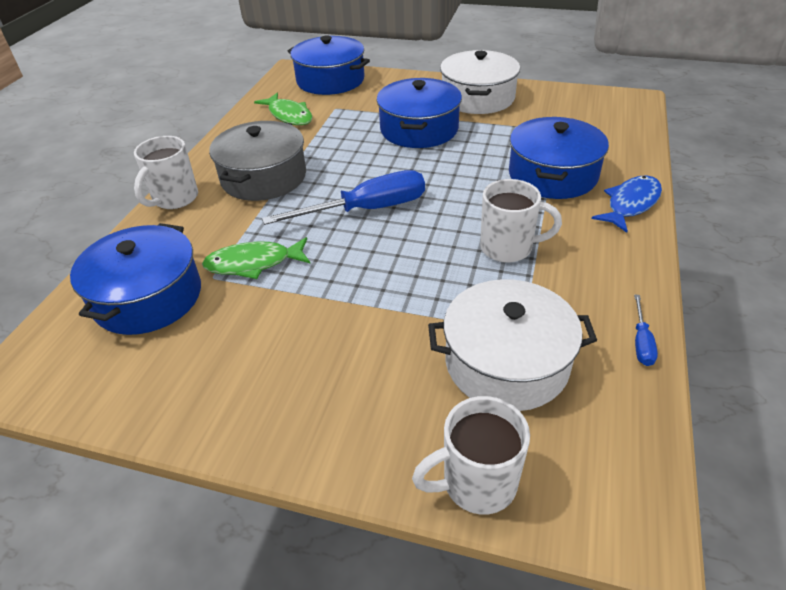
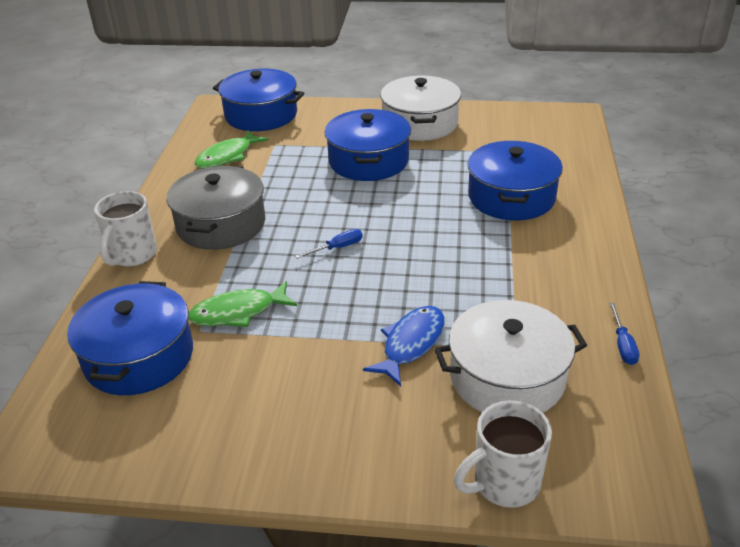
camera: 10 degrees left, 5 degrees down
green fish [254,93,313,125] -> green fish turned 90 degrees clockwise [195,130,268,169]
blue screwdriver [262,170,425,225] -> blue screwdriver [295,229,363,259], size x0.44
white mug [480,179,562,263] -> none
blue fish [592,175,662,233] -> blue fish moved to [363,306,445,386]

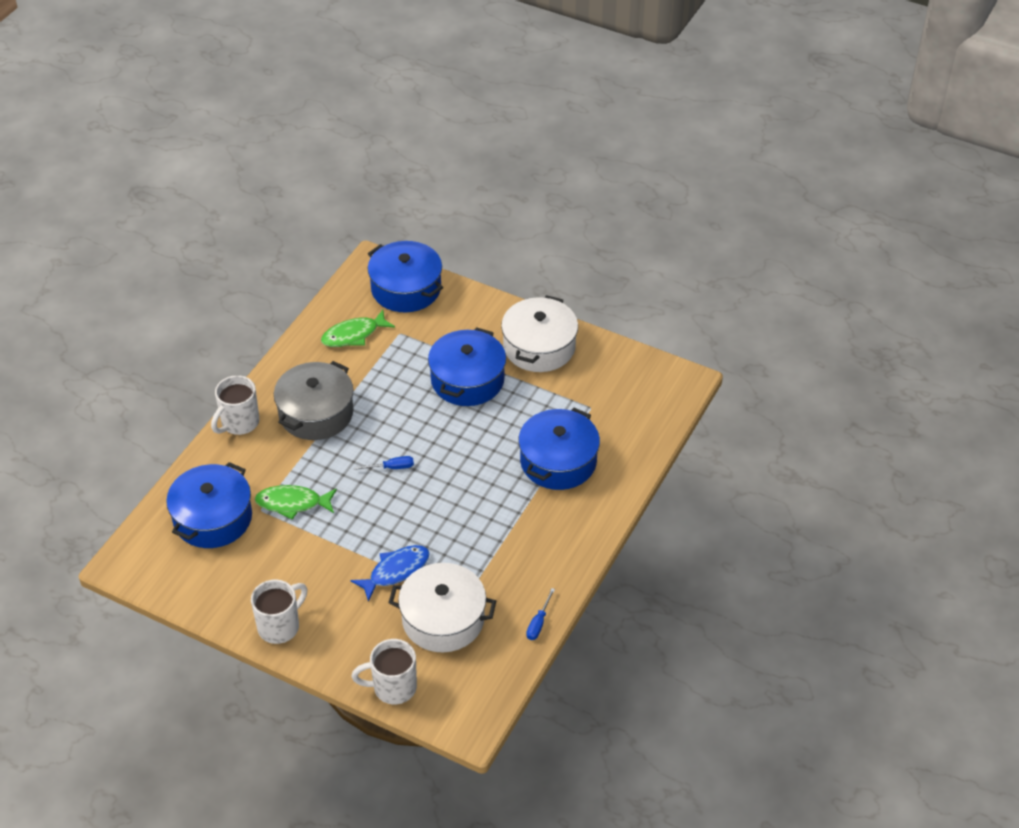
camera: 20 degrees right, 10 degrees up
none -> white mug [251,580,307,644]

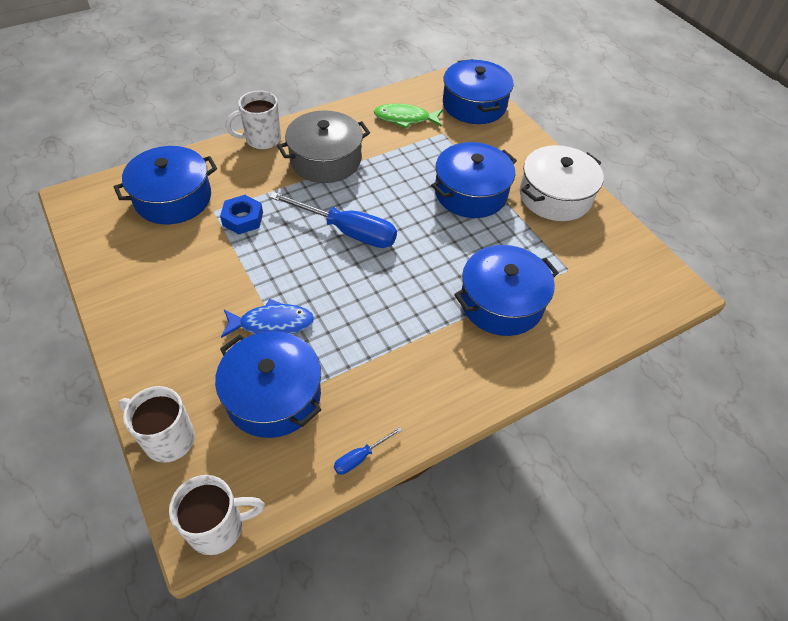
camera: 30 degrees right, 5 degrees up
white mug [251,580,307,644] -> white mug moved to [169,475,265,555]
green fish [255,485,337,520] -> blue nut [220,195,263,234]
blue screwdriver [354,456,414,470] -> blue screwdriver [269,192,397,248], size x2.25
white pot [389,563,496,652] -> blue pot [215,331,322,438]

